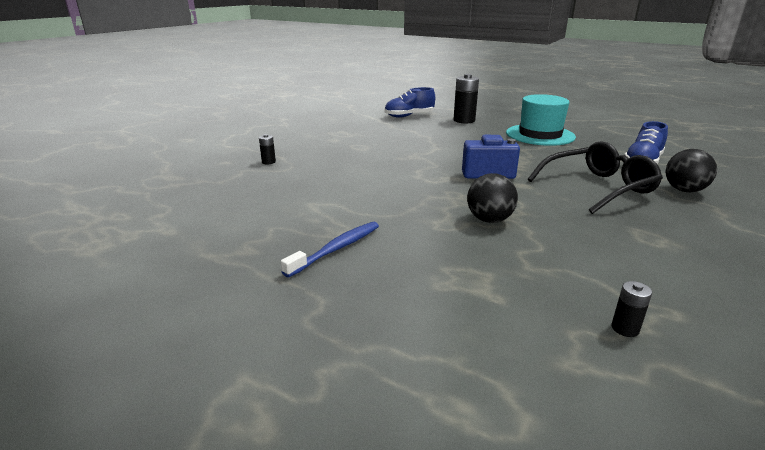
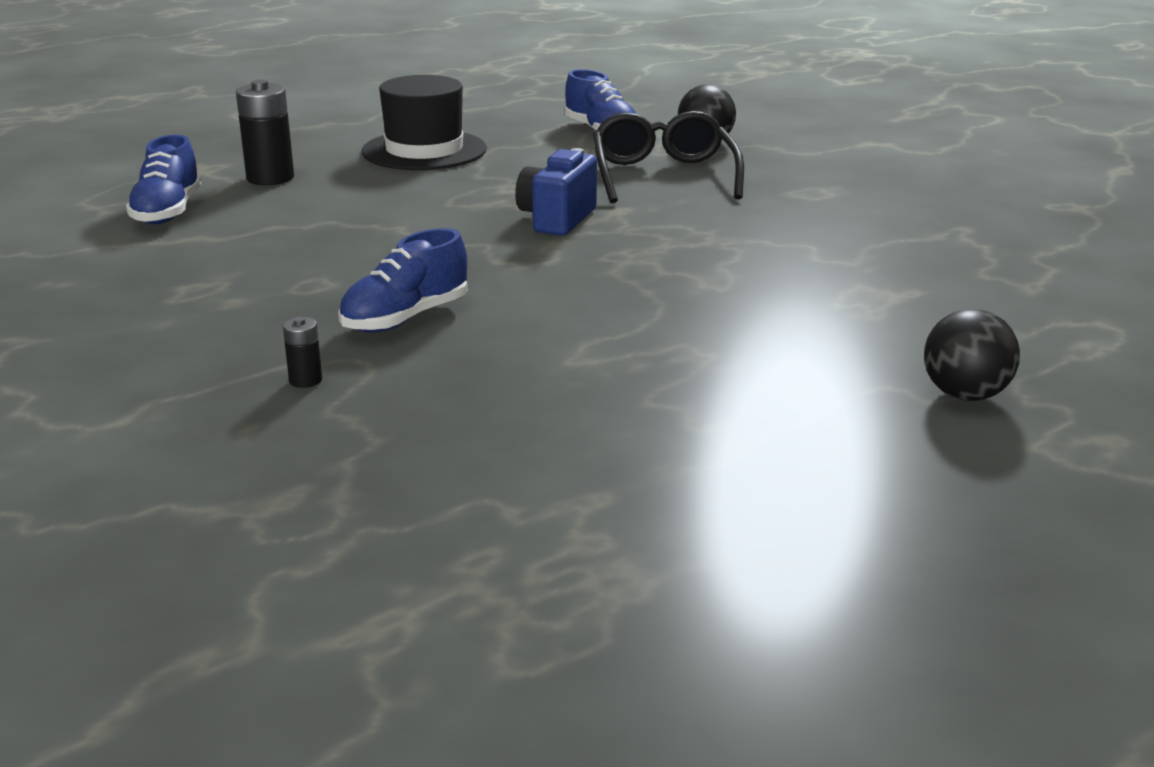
camera: 70 degrees left, 0 degrees up
blue toothbrush [281,222,379,277] -> none
black ball [467,173,518,223] -> black ball moved to [924,309,1020,401]
turquoise hat [506,94,576,146] -> black hat [362,75,487,170]
black battery [612,281,652,337] -> none
none -> blue shoe [338,228,467,333]

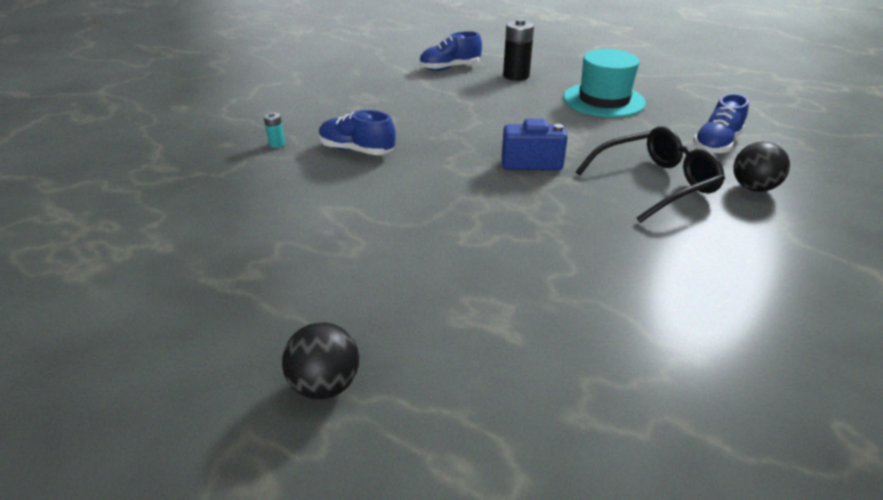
camera: 70 degrees right, 10 degrees up
black battery [283,317,322,388] -> turquoise battery [264,112,285,148]
black hat [362,75,487,170] -> turquoise hat [563,49,646,117]

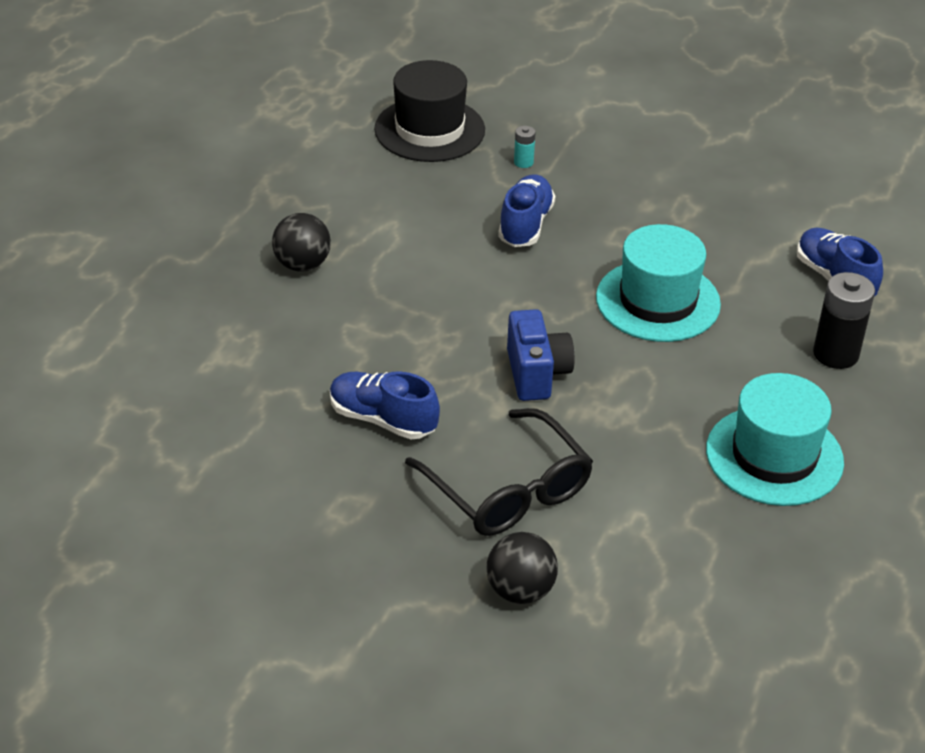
camera: 80 degrees right, 5 degrees up
black ball [282,322,359,400] -> black ball moved to [272,213,331,271]
blue shoe [693,93,749,154] -> blue shoe moved to [330,371,440,439]
none -> black hat [374,60,485,162]
none -> turquoise hat [596,224,721,342]

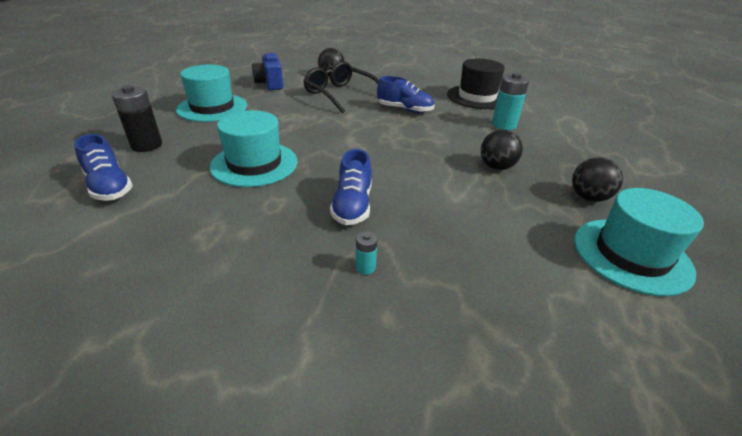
camera: 170 degrees right, 5 degrees down
black hat [374,60,485,162] -> black hat moved to [447,59,505,109]
blue camera [507,309,575,401] -> blue camera moved to [252,52,283,90]
none -> turquoise battery [492,73,529,130]
none -> black ball [572,157,623,202]
none -> turquoise hat [574,188,704,296]

